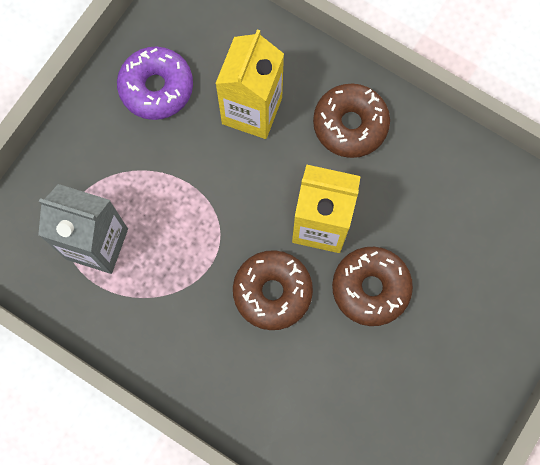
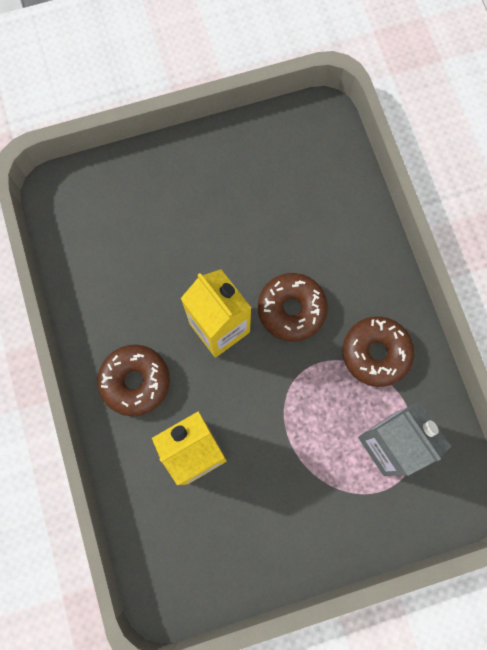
camera: 140 degrees left, 0 degrees up
purple donut [117,47,193,120] -> none
brown donut [332,247,413,326] -> brown donut moved to [343,316,415,387]

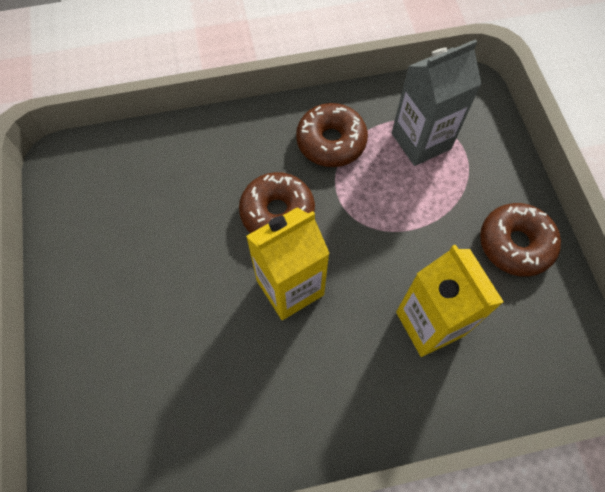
camera: 85 degrees left, 10 degrees down
brown donut [97,345,170,416] -> brown donut moved to [480,203,561,277]

